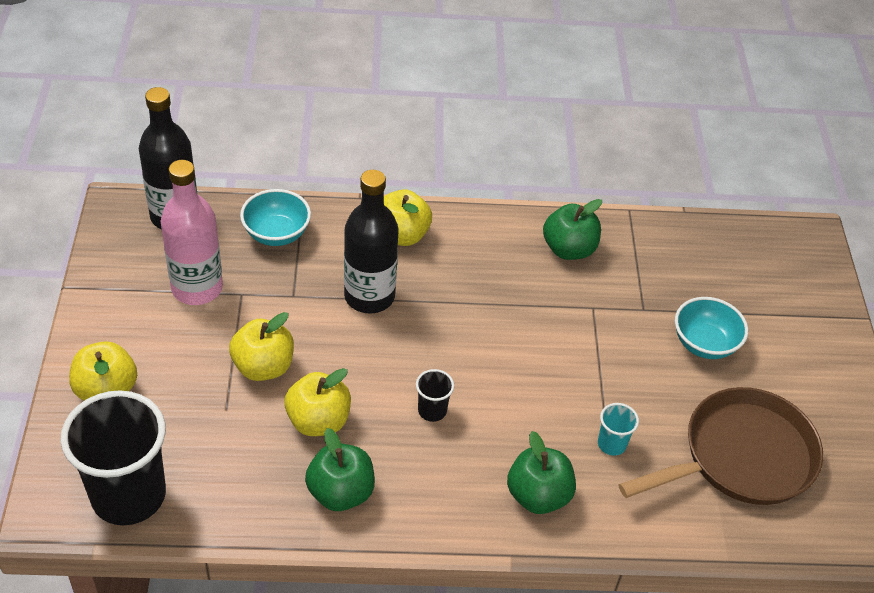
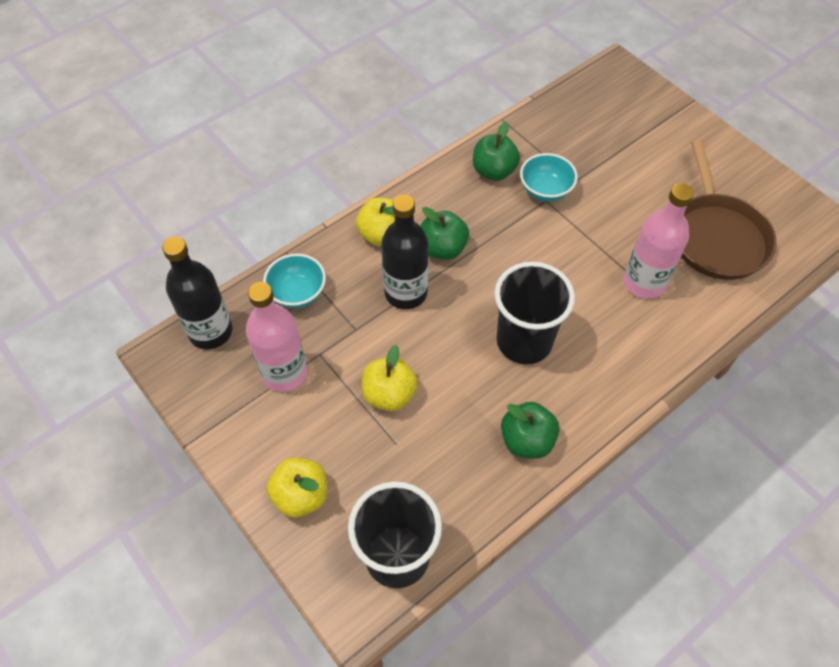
camera: 35 degrees left, 10 degrees up
yellow apple [284,368,351,436] -> none
black cup [416,369,454,422] -> black cup [494,262,575,364], size x2.37
green apple [507,431,576,514] -> green apple moved to [420,207,469,260]
turquoise cup [598,403,639,456] -> pink bottle [624,183,694,299]
brown pan [618,387,823,505] -> brown pan turned 150 degrees clockwise [681,140,777,280]
turquoise bowl [675,297,748,359] -> turquoise bowl moved to [520,153,578,202]

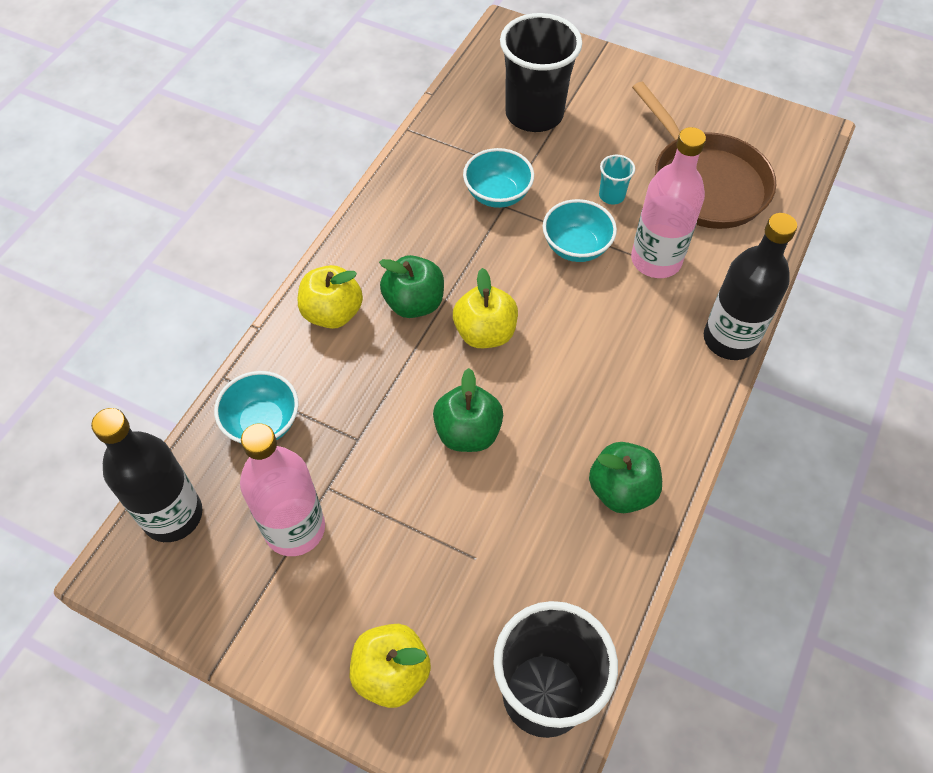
camera: 25 degrees left, 0 degrees up
yellow apple [362,345,418,411] -> yellow apple moved to [453,268,518,348]
black bottle [381,194,428,309] -> black bottle moved to [704,213,797,360]
green apple [473,121,520,181] -> green apple moved to [433,368,503,452]
black cup [494,262,575,364] -> black cup moved to [500,13,582,132]
none -> turquoise bowl [543,199,617,262]
none -> turquoise cup [599,155,635,205]

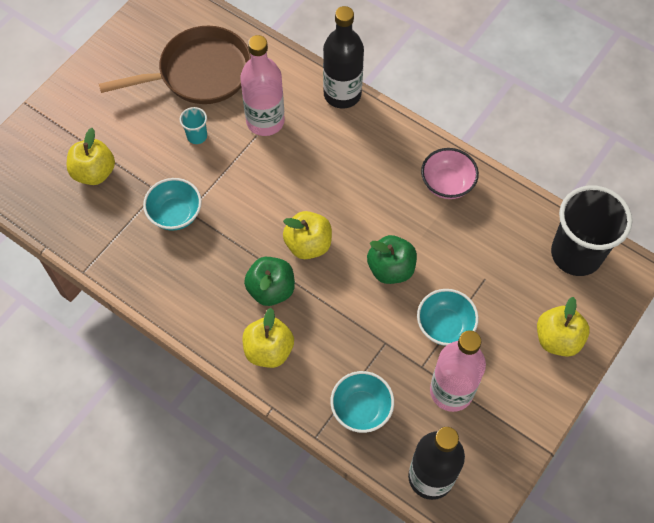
camera: 80 degrees left, 5 degrees up
black cup [500,13,582,132] -> yellow apple [67,128,115,185]
turquoise bowl [543,199,617,262] -> turquoise bowl moved to [417,289,479,346]
green apple [589,442,662,513] -> pink bowl [421,148,479,199]

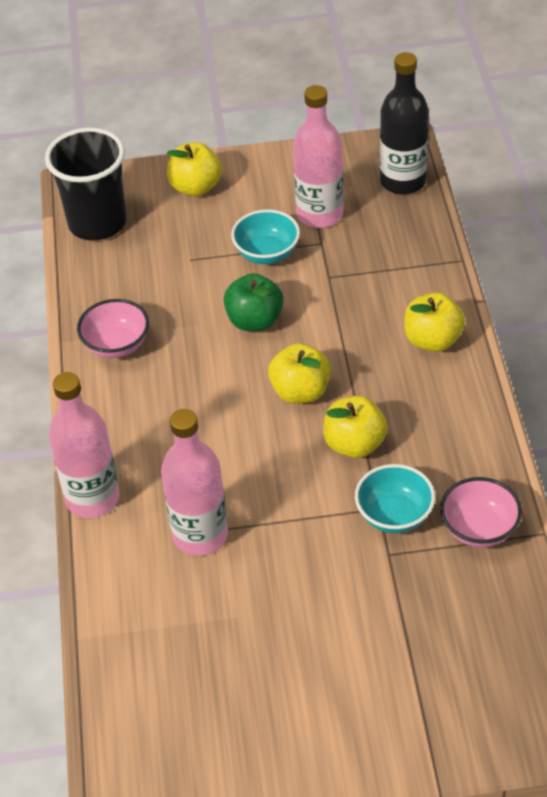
camera: 130 degrees left, 15 degrees down
yellow apple [67,128,115,185] -> yellow apple moved to [323,396,388,458]
brown pan [99,26,251,104] -> none
turquoise cup [180,107,207,144] -> none
green apple [244,257,295,306] -> none
black bottle [323,6,364,109] -> pink bottle [49,372,120,518]
turquoise bowl [330,371,394,433] -> none
none -> pink bowl [440,477,522,548]

